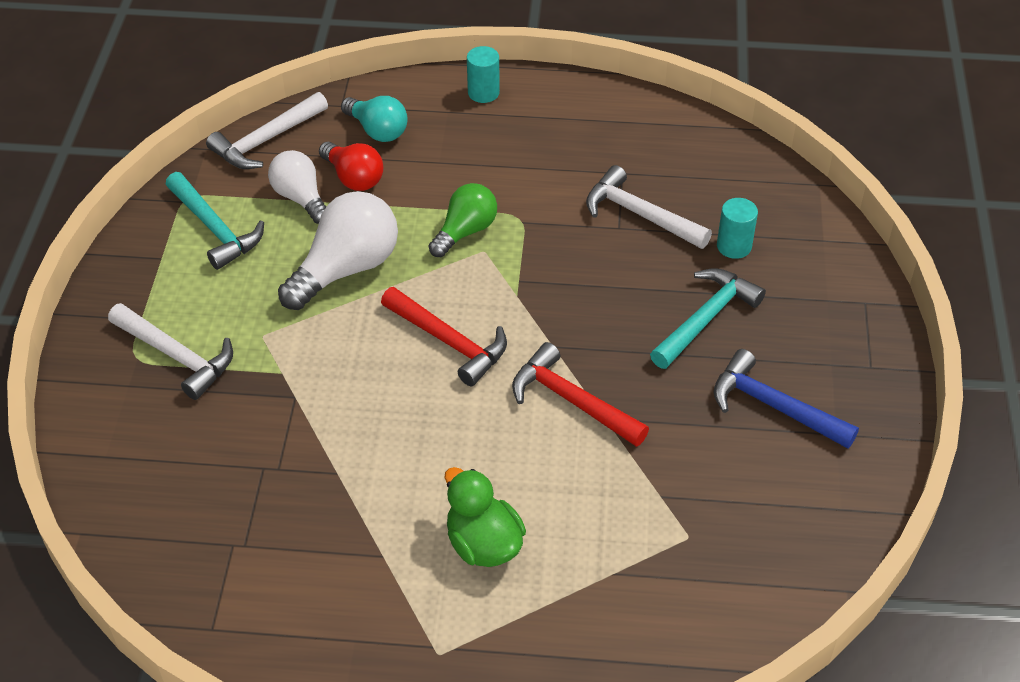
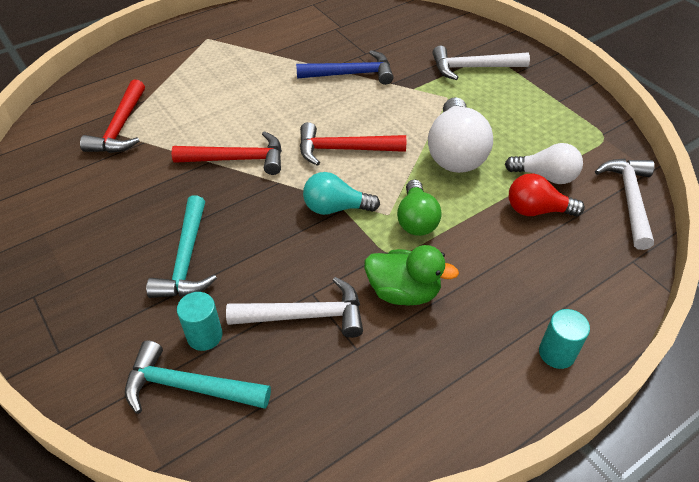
camera: 140 degrees right, 0 degrees up
turquoise hammer [166,172,264,270] -> turquoise hammer moved to [125,340,271,414]
turquoise light bulb [341,96,408,142] -> turquoise light bulb moved to [303,172,380,215]
green duck [445,467,526,567] -> green duck moved to [365,245,459,306]
blue hammer [714,349,859,449] -> blue hammer moved to [296,50,394,85]
none -> red hammer [80,79,145,153]

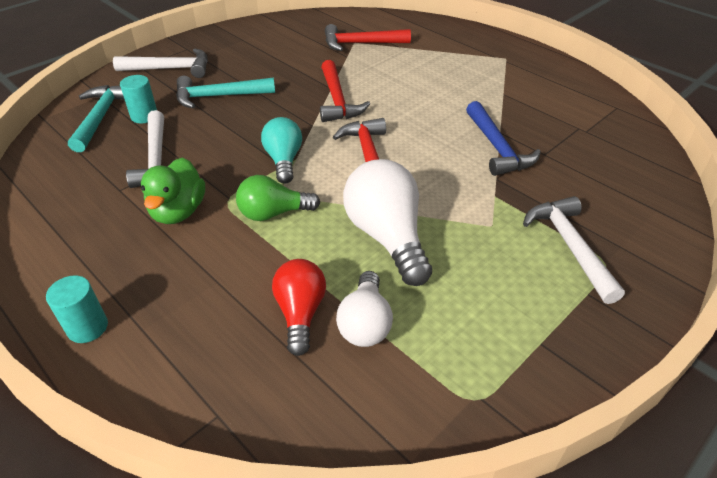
camera: 80 degrees right, 5 degrees down
white light bulb [428,97,493,173] -> white light bulb turned 75 degrees clockwise [343,159,432,286]
white hammer [595,158,654,250] -> white hammer moved to [113,49,208,78]

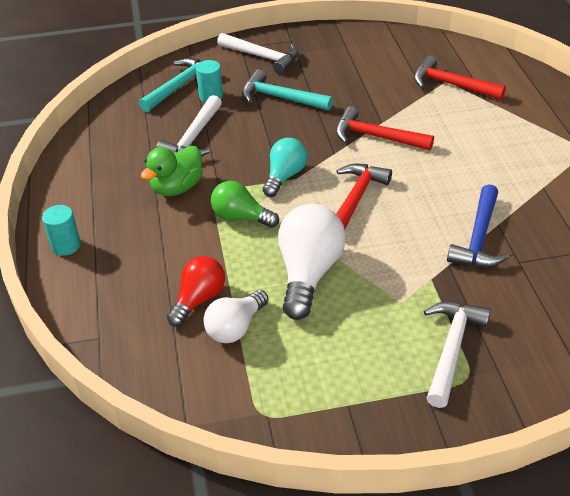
camera: 35 degrees right, 0 degrees up
red hammer [320,60,370,122] -> red hammer turned 90 degrees clockwise [336,106,434,151]

